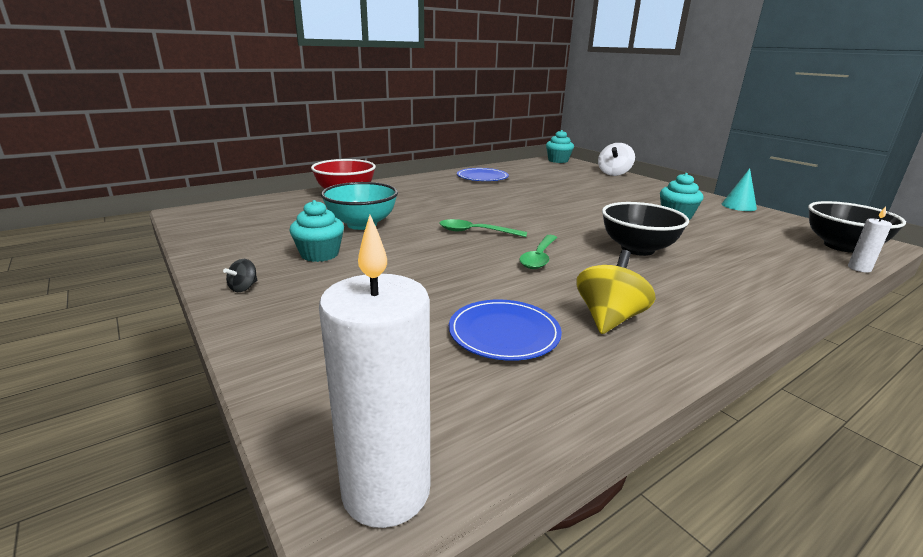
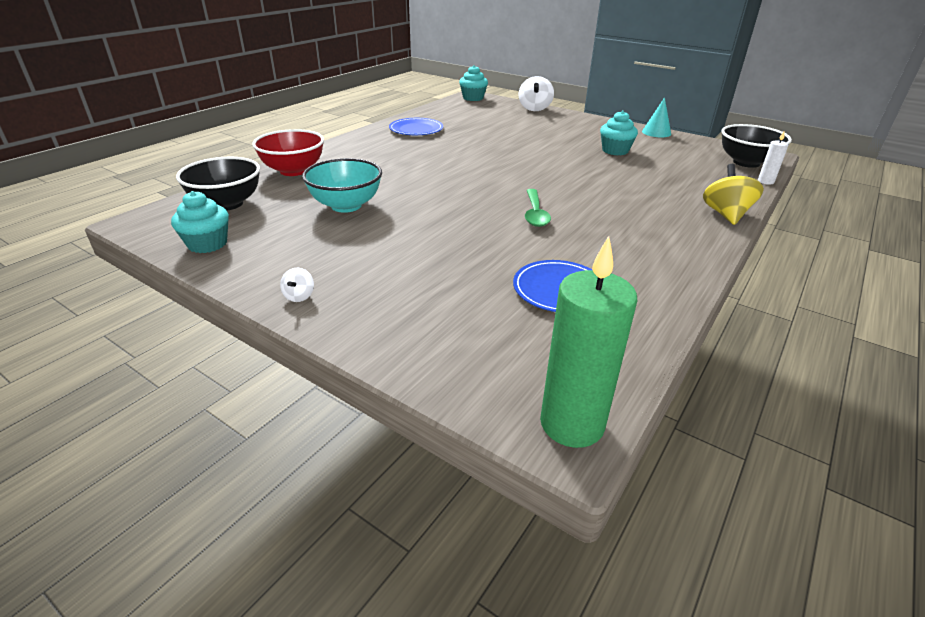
camera: 20 degrees left, 10 degrees up
black spinning top [223,259,257,292] -> white spinning top [280,268,314,302]
turquoise cupcake [289,200,344,262] -> turquoise cupcake moved to [171,191,229,253]
white candle [319,215,430,528] -> green candle [540,236,637,448]
green spoon [439,219,527,237] -> none
yellow spinning top [576,250,656,334] -> yellow spinning top moved to [703,164,764,225]
black bowl [602,202,689,256] -> black bowl moved to [176,157,260,211]

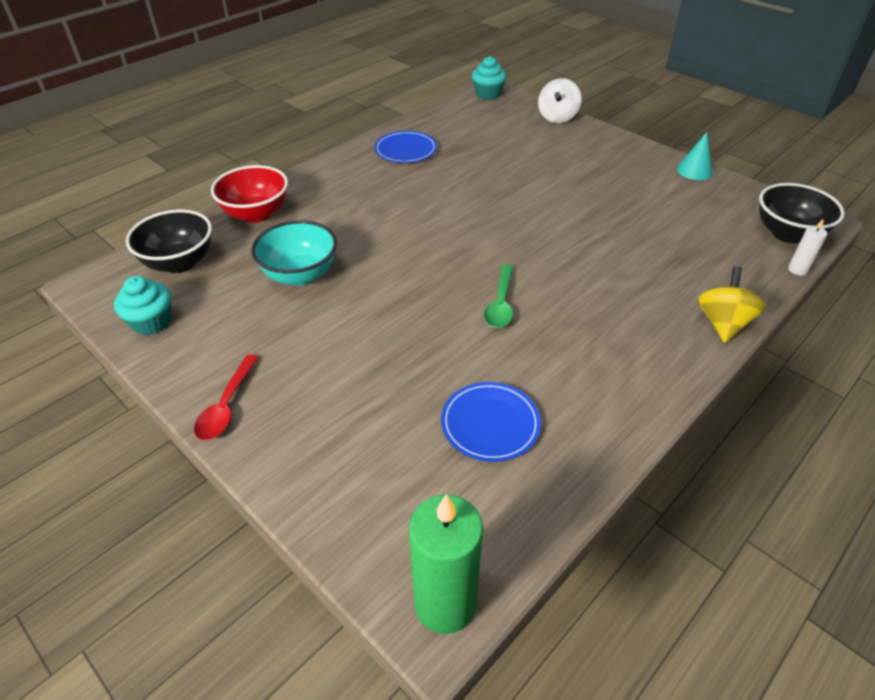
camera: 10 degrees right, 10 degrees up
white spinning top [280,268,314,302] -> red spoon [194,355,259,440]
turquoise cupcake [600,111,638,155] -> none

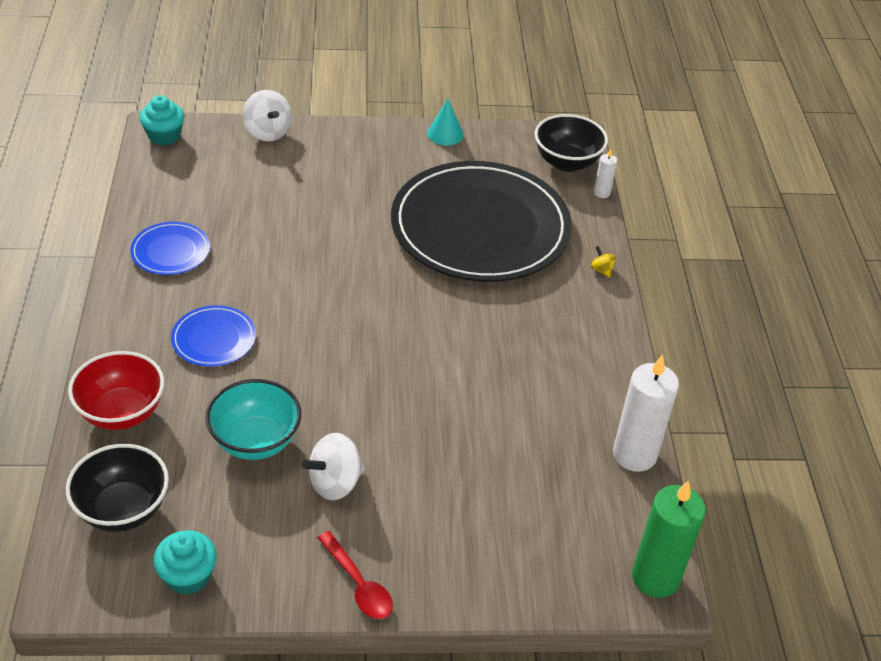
camera: 50 degrees left, 0 degrees up
blue plate [441,382,541,462] -> blue plate moved to [171,305,256,367]
green spoon [484,265,513,328] -> none
yellow spinning top [698,266,767,343] -> yellow spinning top [591,246,616,278], size x0.49
none -> white spinning top [302,433,365,500]
none -> black plate [391,161,572,282]
none -> white candle [613,355,679,472]

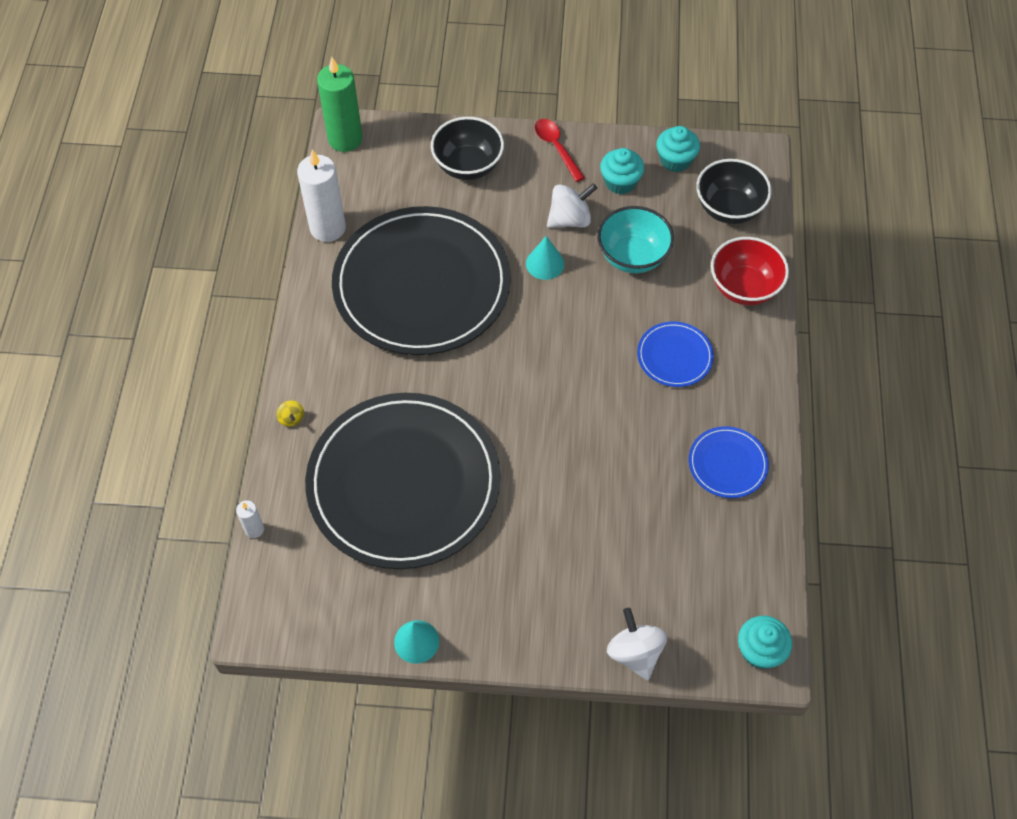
camera: 170 degrees left, 15 degrees up
black bowl [535,114,608,172] -> black bowl moved to [431,117,504,180]
none -> black plate [332,206,511,355]
none -> turquoise cone [526,236,564,280]
none -> turquoise cupcake [600,148,644,194]

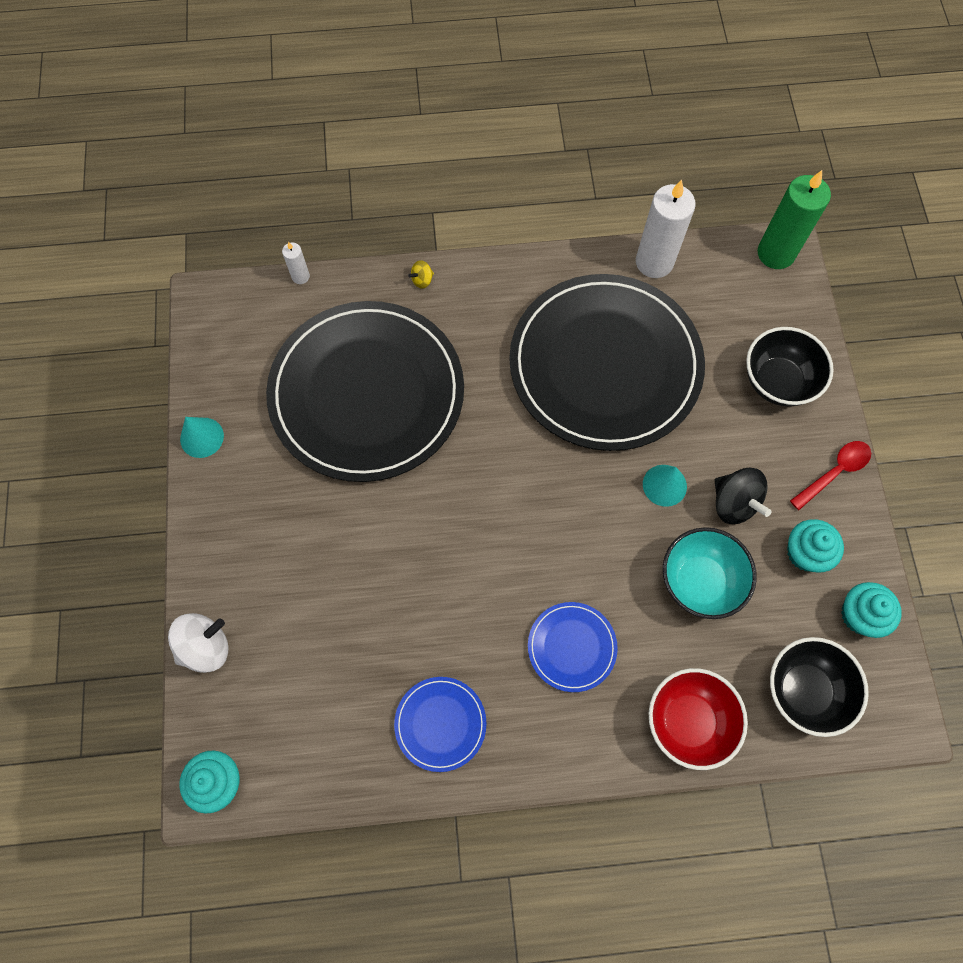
camera: 80 degrees right, 10 degrees up
white spinning top [547,183,597,228] -> black spinning top [714,468,771,524]

